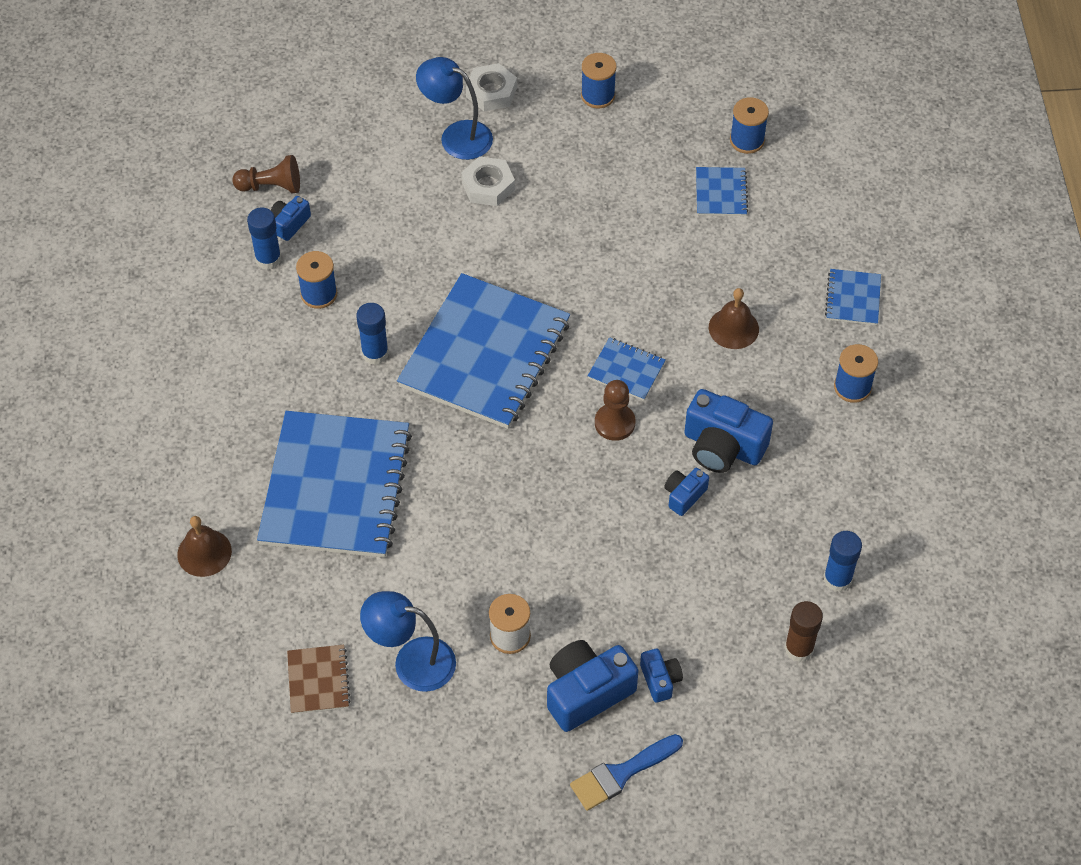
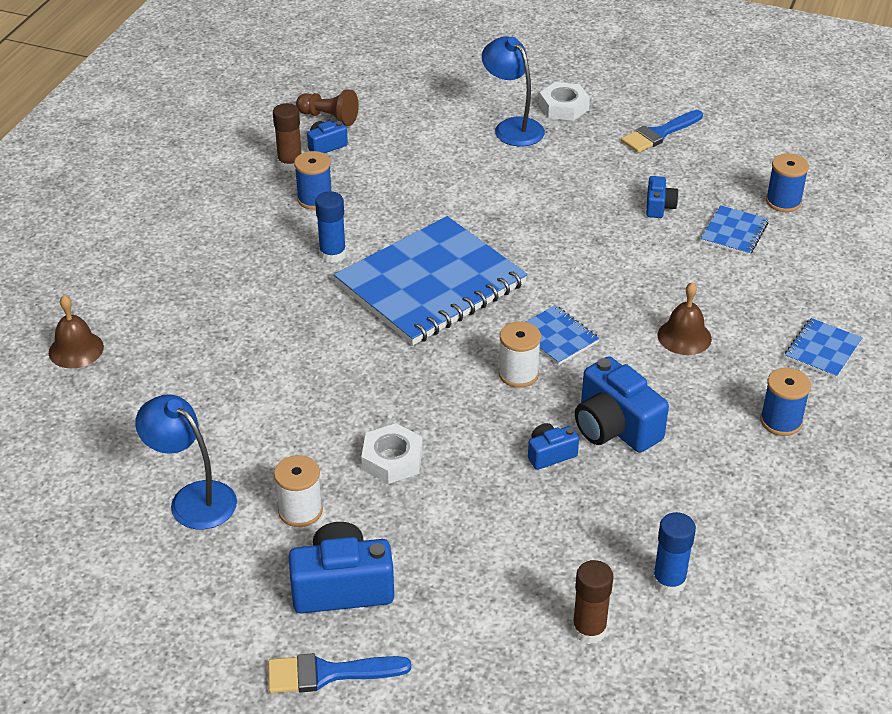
camera: 25 degrees right, 15 degrees down
blue glue stick [247,207,282,270] -> brown glue stick [273,103,301,171]
blue notebook [257,411,412,558] -> none
brown notebook [287,645,351,714] -> none
white nut [461,156,515,206] -> white nut moved to [361,423,423,484]
blue spool [581,53,617,108] -> blue brush [621,110,703,153]
brown pawn [595,380,636,441] -> white spool [499,322,541,388]
blue camera [640,649,683,703] -> blue camera moved to [646,176,679,218]

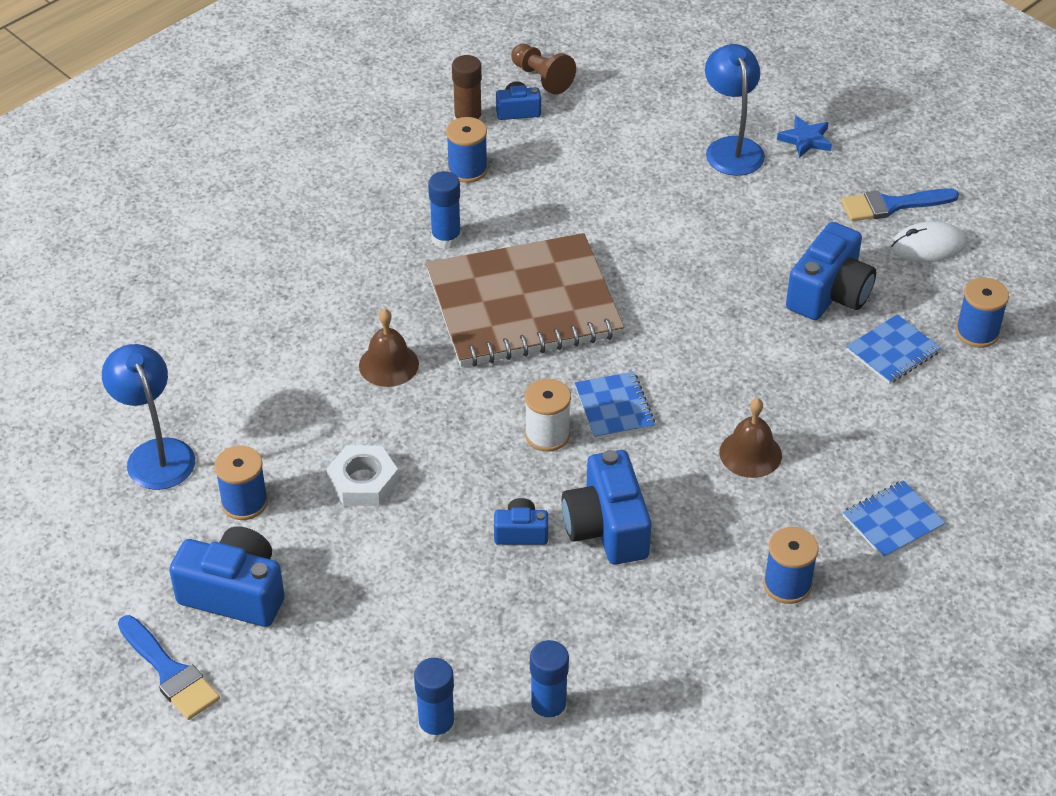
camera: 25 degrees right, 5 degrees up
brown bell [49,295,104,368] -> brown bell moved to [359,309,419,387]
blue brush [268,653,411,694] -> blue brush turned 150 degrees counterclockwise [118,615,220,720]
white spool [274,455,323,527] -> blue spool [214,446,268,520]
blue notebook [334,216,528,345] -> brown notebook [426,233,624,367]
white nut [539,82,590,121] -> blue star [777,115,832,158]
brown glue stick [572,560,614,644] -> blue glue stick [414,658,455,743]
blue camera [646,176,679,218] -> blue camera [786,222,876,320], size x1.89
none -> white mouse [891,221,967,262]

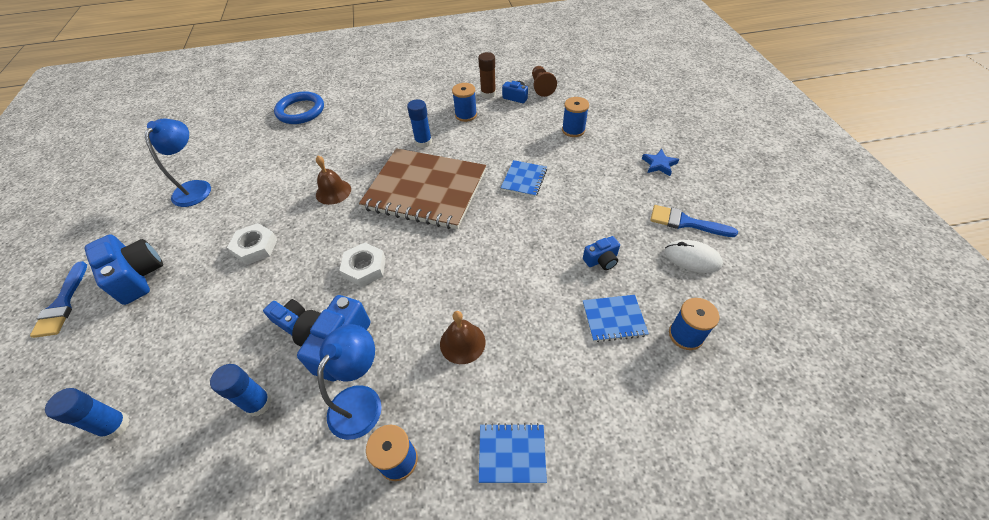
camera: 35 degrees right, 5 degrees up
blue spool [214,446,268,520] -> blue spool moved to [562,97,589,137]
white spool [525,379,571,452] -> white nut [339,243,386,287]
blue glue stick [530,640,569,725] -> blue glue stick moved to [210,364,272,416]
blue notebook [575,372,655,439] -> blue notebook moved to [501,160,547,197]
blue lamp [705,44,765,176] -> blue lamp moved to [317,324,382,440]
blue camera [786,222,876,320] -> blue camera [583,236,620,270], size x0.53
none -> blue ring [274,91,324,124]

